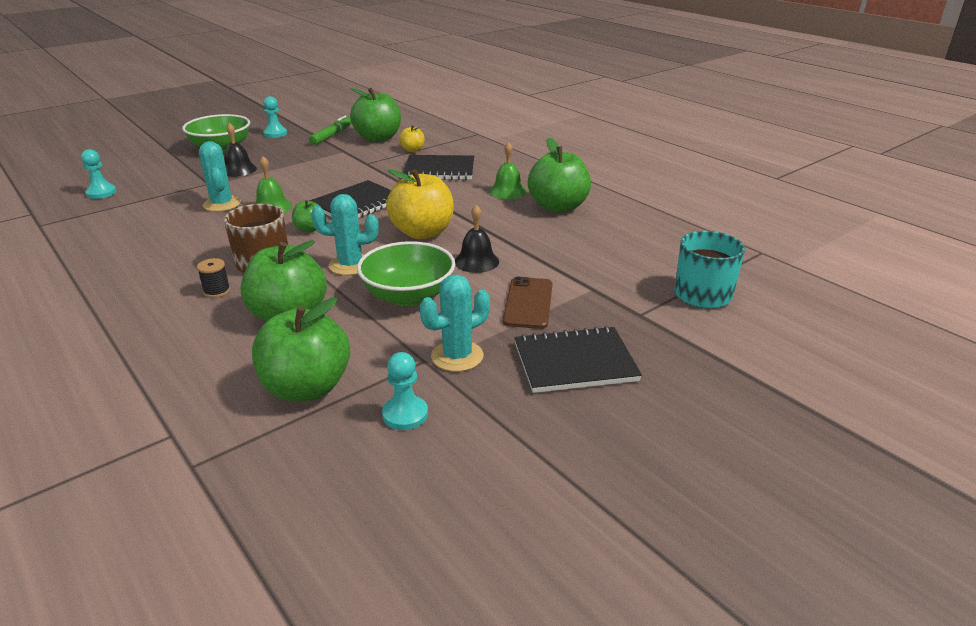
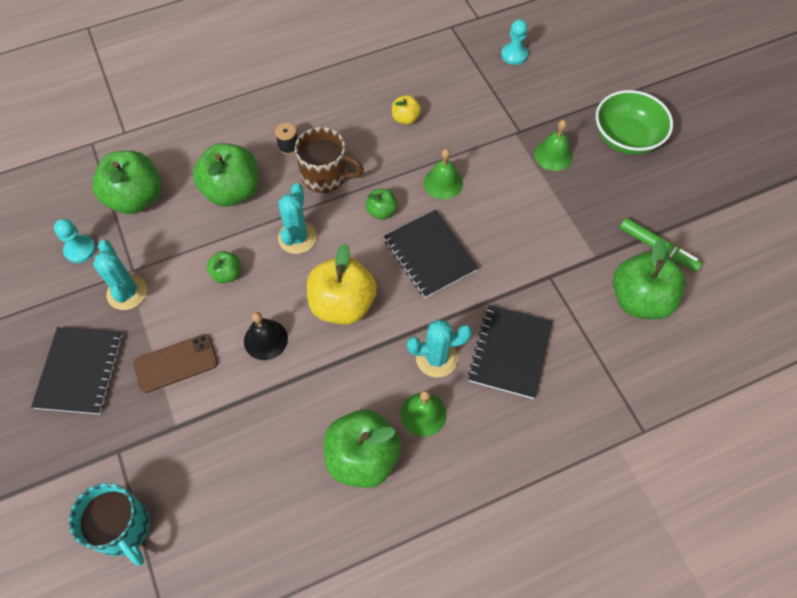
camera: 105 degrees right, 30 degrees up
turquoise cactus [199,141,241,212] -> turquoise cactus moved to [407,319,472,377]
black bell [224,123,257,177] -> green bell [534,120,573,171]
turquoise pawn [263,96,287,138] -> none
green bowl [357,241,455,306] -> green apple [207,251,241,283]
yellow apple [399,125,425,152] -> yellow apple moved to [392,95,421,125]
brown phone [503,277,553,329] -> brown phone turned 45 degrees counterclockwise [133,334,218,393]

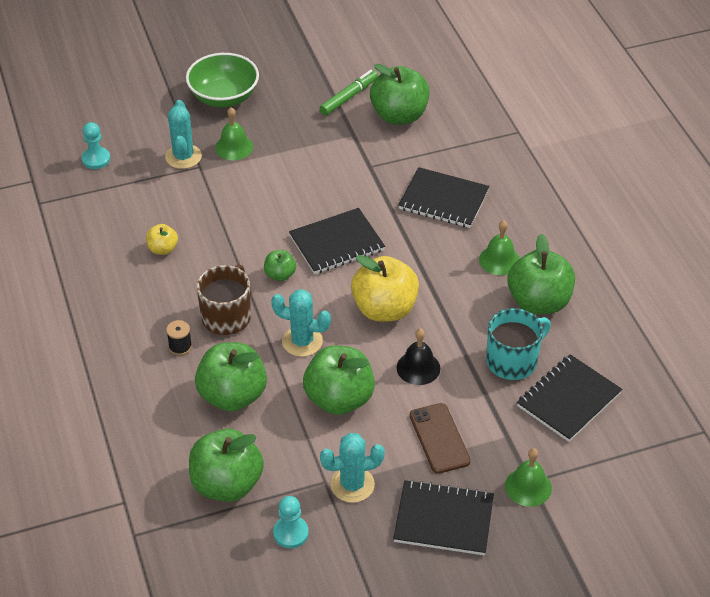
camera: 85 degrees left, 15 degrees down
turquoise mug [69,483,150,566] -> turquoise mug moved to [486,308,551,380]
green apple [207,251,241,283] -> green apple [303,345,375,415], size x2.03
turquoise cactus [407,319,472,377] -> turquoise cactus moved to [165,100,202,169]
green bell [424,149,463,200] -> green bell moved to [505,448,552,507]
none -> black notebook [517,354,622,442]

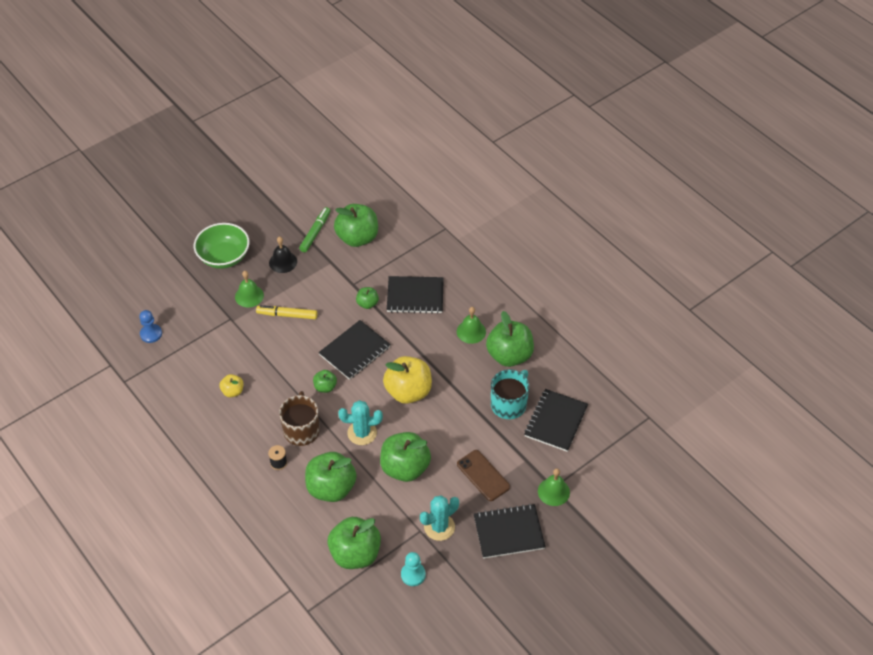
camera: 20 degrees left, 5 degrees up
turquoise pawn [81,122,111,169] -> blue pawn [139,310,162,343]
turquoise cactus [165,100,202,169] -> none
black bell [397,328,440,385] -> black bell moved to [269,237,297,273]
none -> yellow marker [256,305,317,319]
none -> green apple [356,287,379,309]

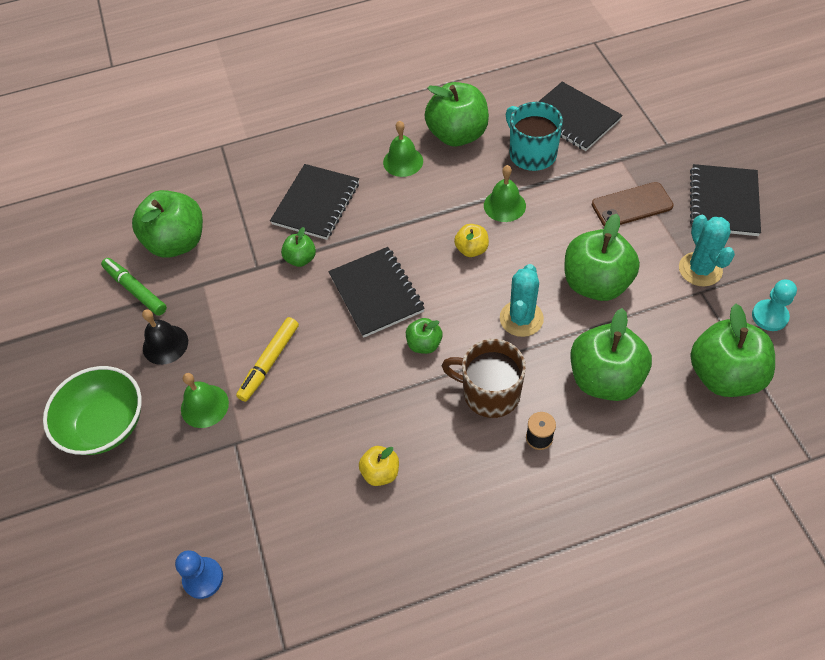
camera: 65 degrees left, 5 degrees up
yellow apple [383,356,432,404] -> yellow apple [454,224,489,257], size x0.49
green bell [538,468,570,506] -> green bell moved to [484,165,526,222]

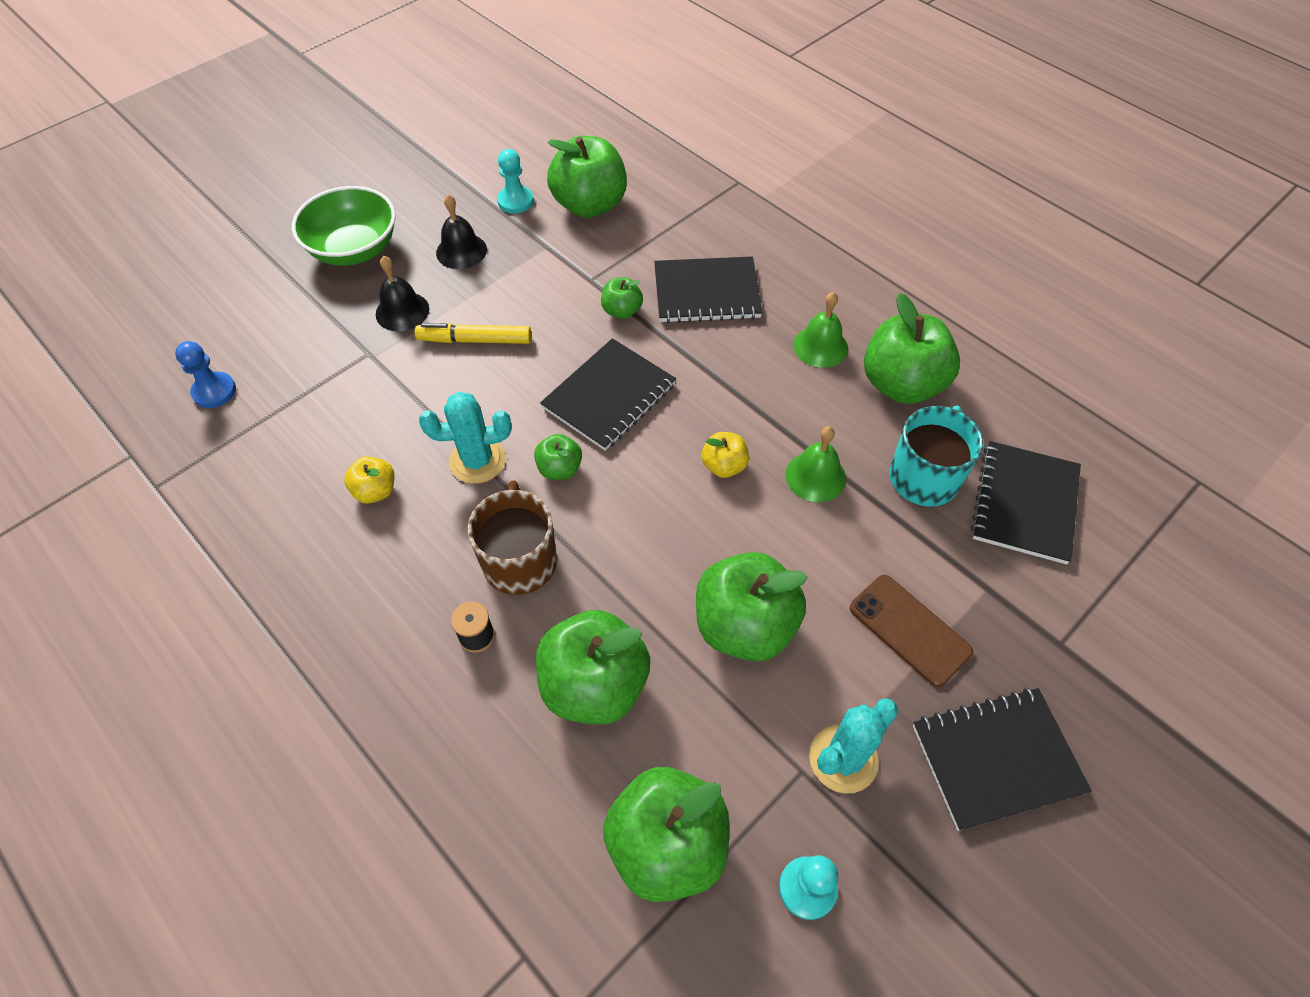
camera: 60 degrees right, 0 degrees up
green marker [101,258,167,316] -> turquoise pawn [497,149,534,214]
green bell [181,373,229,428] -> black bell [376,256,429,331]
turquoise cactus [500,264,544,337] -> turquoise cactus moved to [419,392,511,484]

